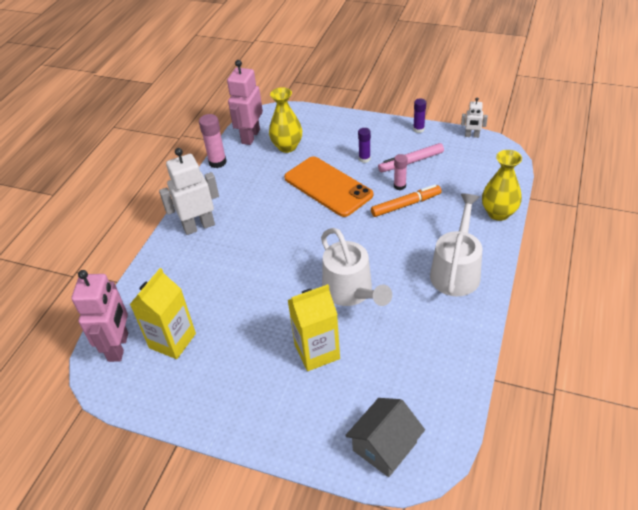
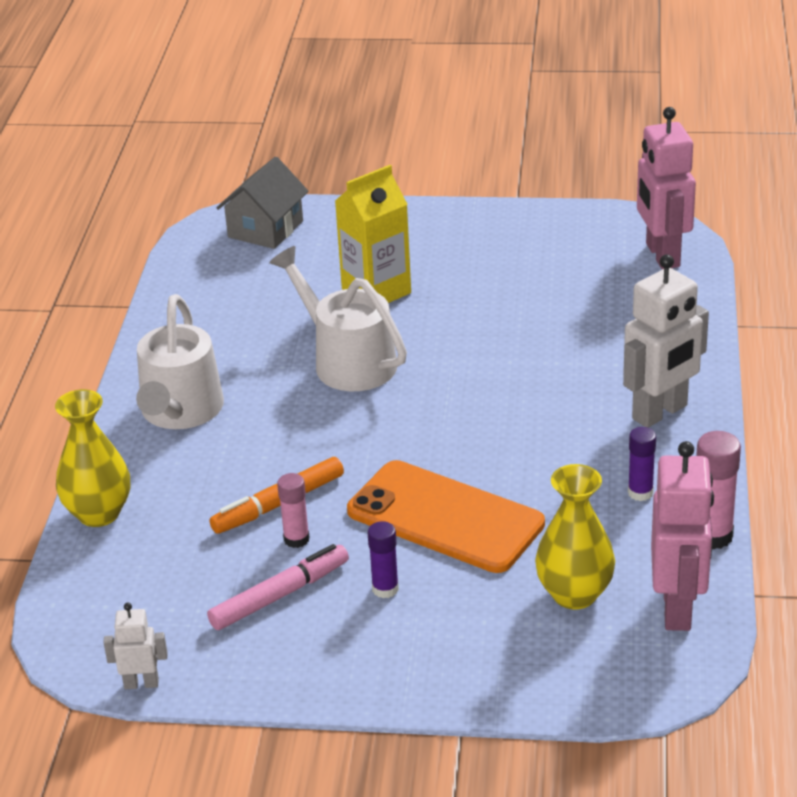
camera: 165 degrees right, 10 degrees down
yellow carton [130,268,196,359] -> none
purple glue stick [413,98,426,133] -> purple glue stick moved to [628,427,656,501]

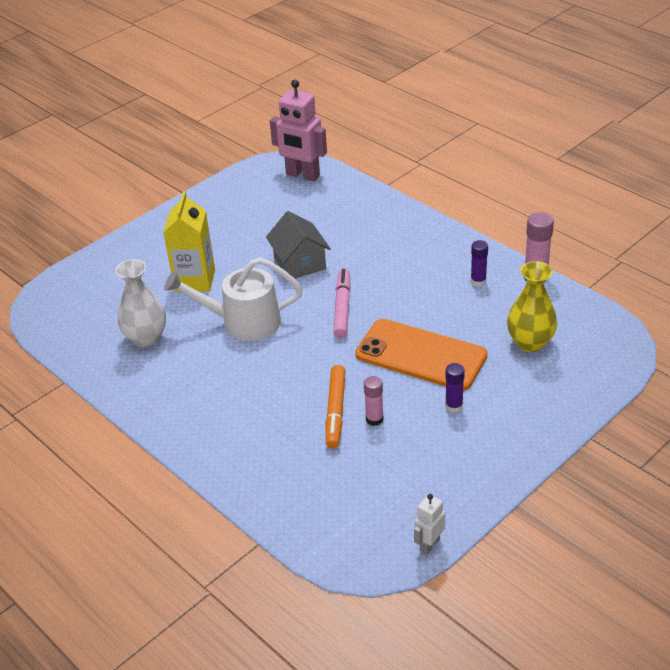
camera: 50 degrees left, 5 degrees up
yellow vase [55,389,130,527] -> none
white watering can [136,294,224,429] -> none
pink marker [207,544,349,630] -> pink marker moved to [333,268,351,338]
grey house [216,157,309,249] -> grey house moved to [266,211,331,279]
orange phone [347,460,545,573] -> orange phone turned 45 degrees clockwise [355,319,487,391]
white robot [623,254,709,428] -> none
pink robot [651,441,714,631] -> none
none -> white vase [115,259,166,347]

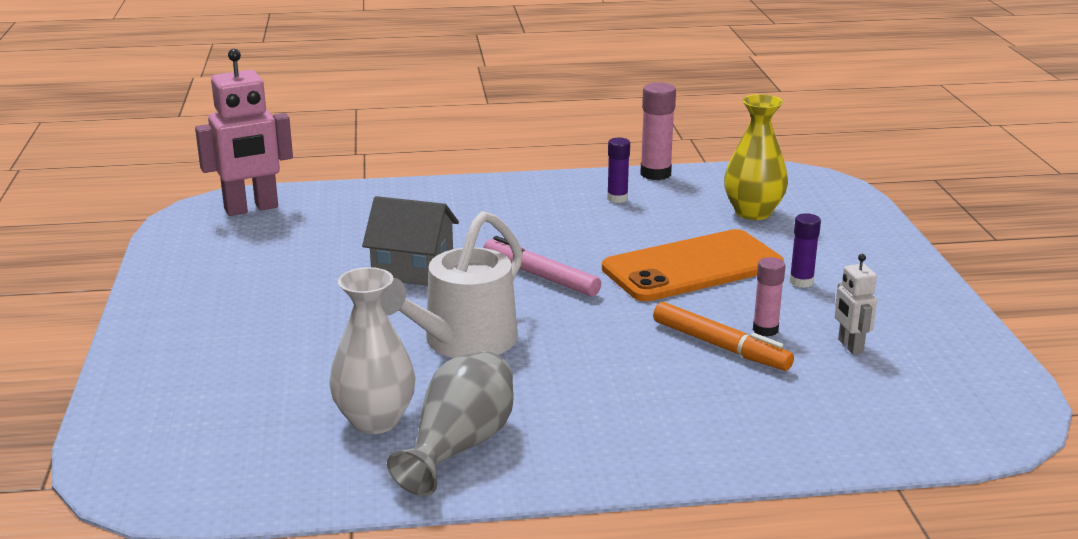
camera: 55 degrees left, 15 degrees down
yellow carton [163,191,215,291] -> none
white robot [414,494,445,555] -> white robot moved to [835,254,877,355]
none -> grey vase [387,351,514,496]

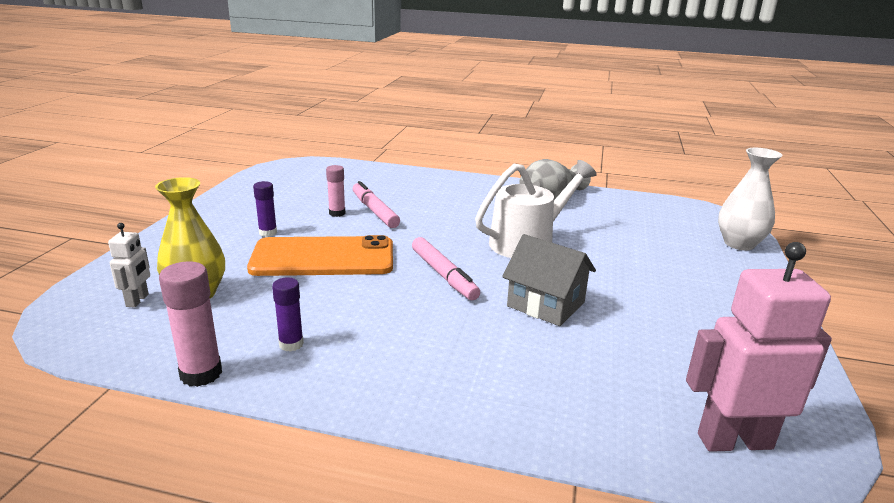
camera: 160 degrees left, 0 degrees up
white vase [329,267,416,434] -> white vase moved to [718,148,782,251]
orange marker [653,302,794,371] -> pink marker [353,181,400,228]
white robot [835,254,877,355] -> white robot moved to [108,223,150,308]

